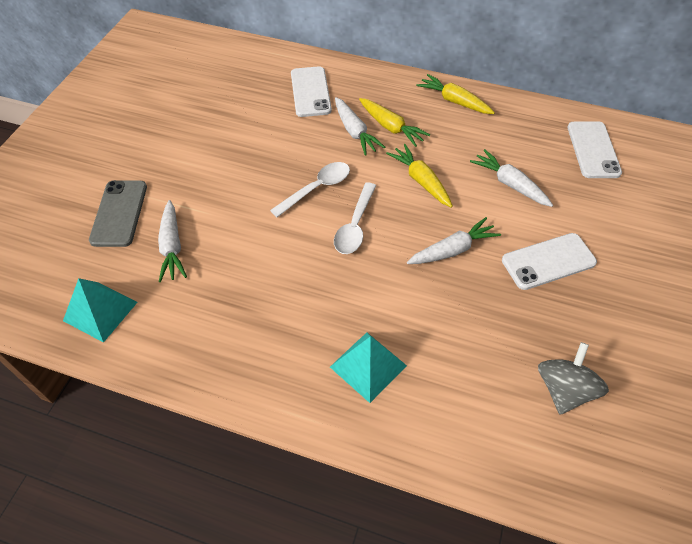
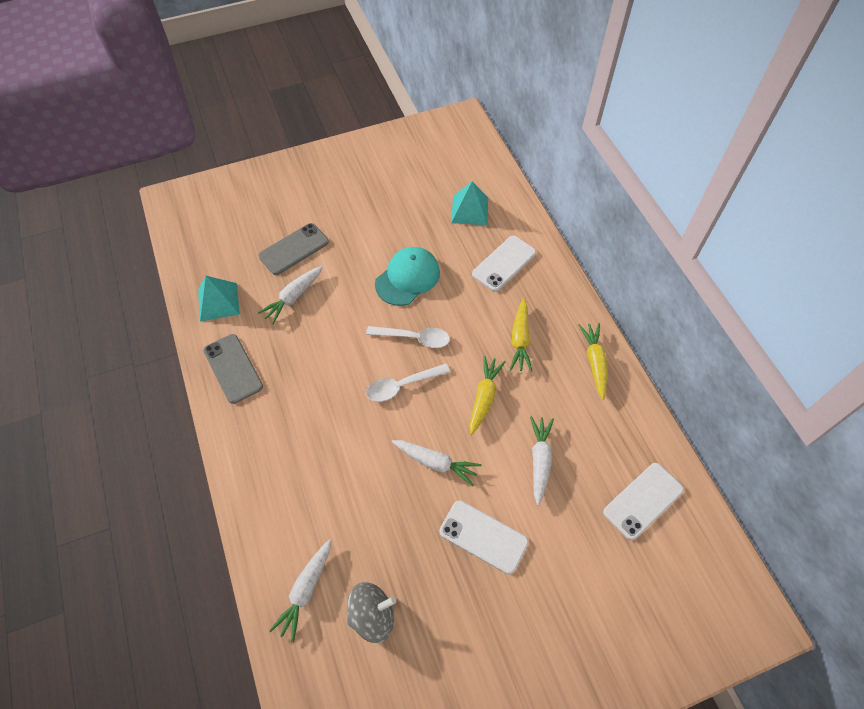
camera: 50 degrees right, 5 degrees up
turquoise pyramid [330,332,407,403] -> turquoise pyramid moved to [451,181,488,225]
white carrot [335,97,385,156] -> white carrot moved to [269,539,331,642]
none -> grey phone [203,334,263,404]
none -> turquoise cap [375,247,440,306]

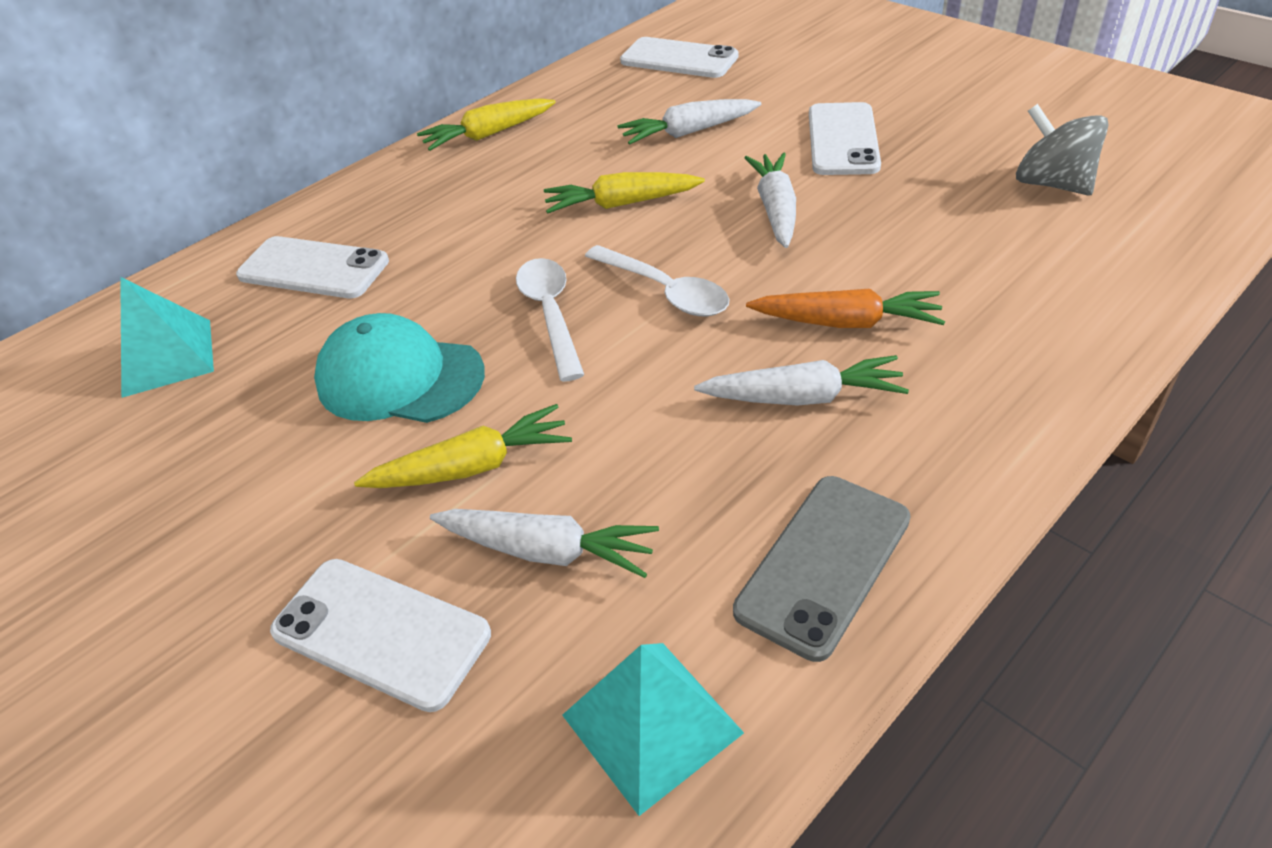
camera: 110 degrees left, 15 degrees down
grey phone [259,223,329,275] -> white phone [270,559,491,712]
white carrot [269,539,331,642] -> white carrot moved to [694,355,909,406]
yellow carrot [510,299,532,372] -> yellow carrot moved to [354,404,572,488]
none -> orange carrot [746,289,945,328]

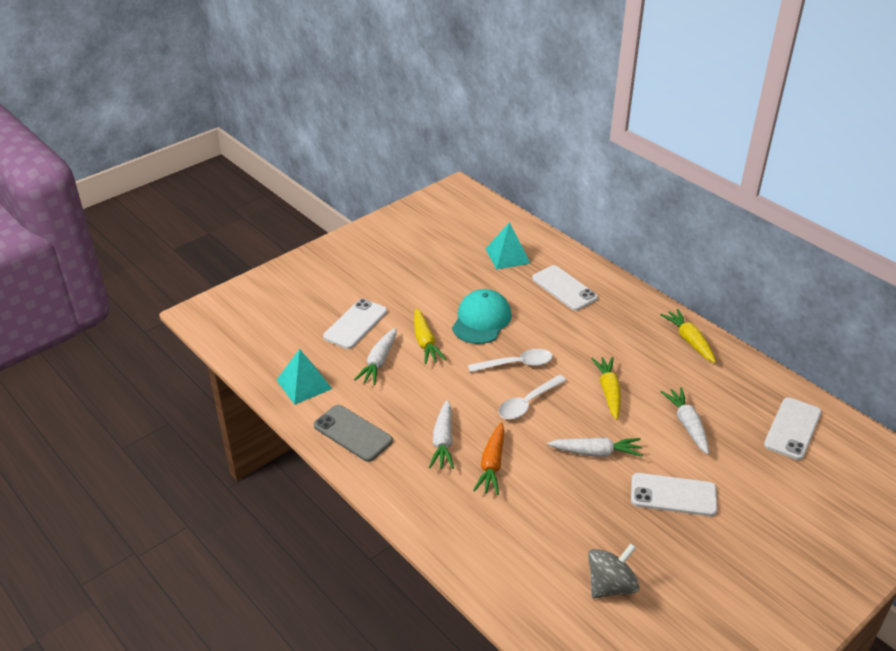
camera: 90 degrees right, 5 degrees down
white phone [236,236,389,298] -> white phone turned 60 degrees counterclockwise [532,265,598,311]

